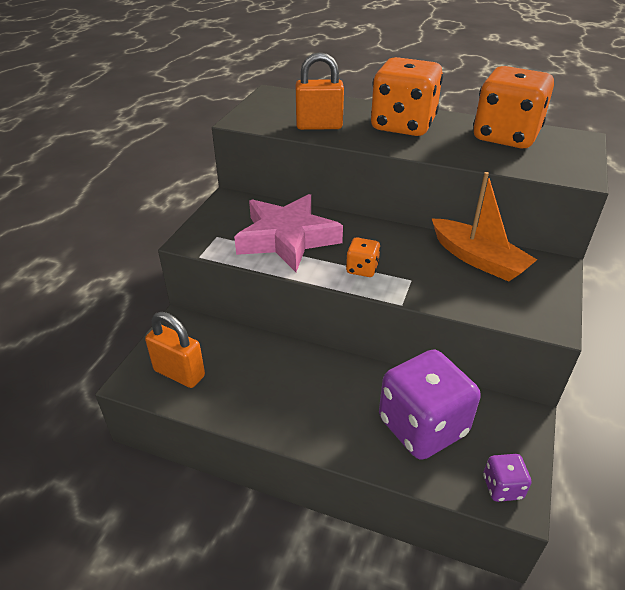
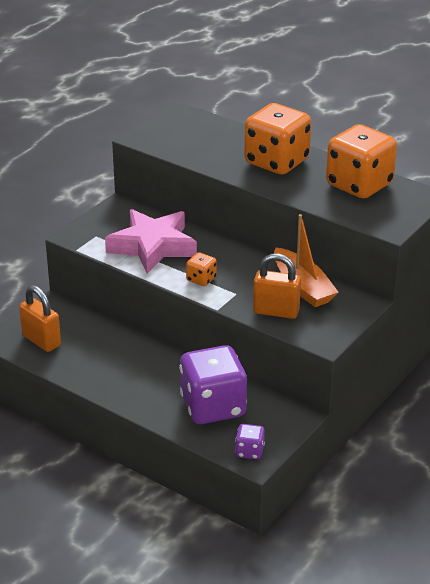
camera: 15 degrees right, 5 degrees down
orange padlock [296,52,344,130] -> orange padlock moved to [253,253,301,319]

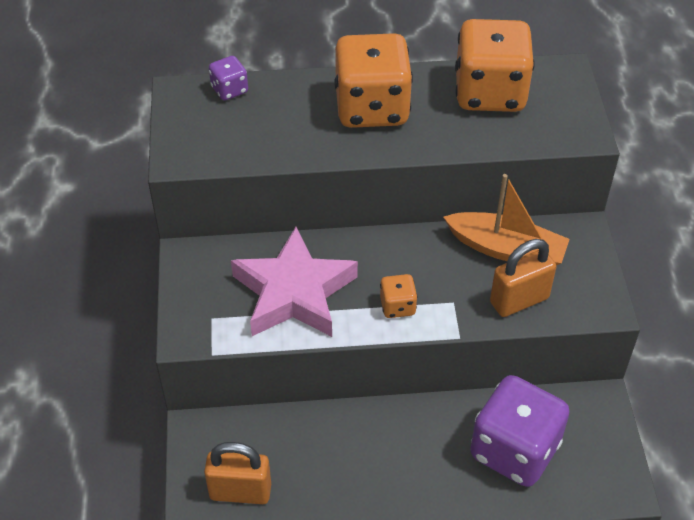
camera: 40 degrees left, 15 degrees up
purple dice [235,424,265,459] -> purple dice moved to [209,56,248,100]

